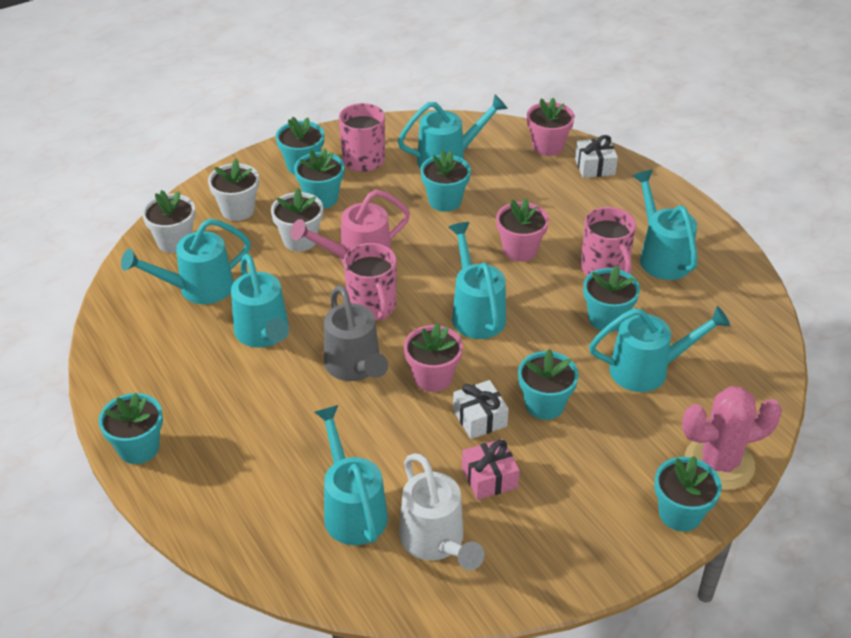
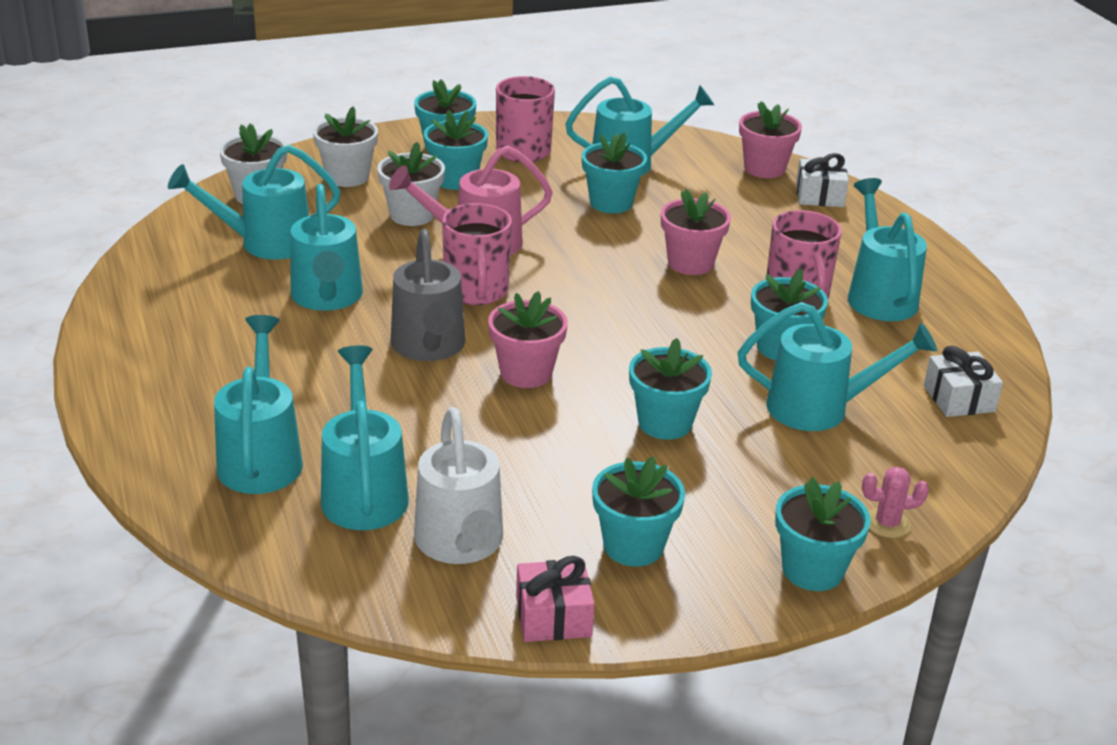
camera: 10 degrees right, 10 degrees down
turquoise flower pot [98,393,163,464] -> turquoise flower pot moved to [592,456,685,567]
turquoise watering can [449,222,506,339] -> turquoise watering can moved to [214,315,303,494]
white gift [453,380,509,439] -> white gift moved to [924,346,1003,417]
pink gift [462,439,520,500] -> pink gift moved to [516,556,595,642]
pink cactus [682,386,782,490] -> pink cactus [862,467,929,538], size x0.46

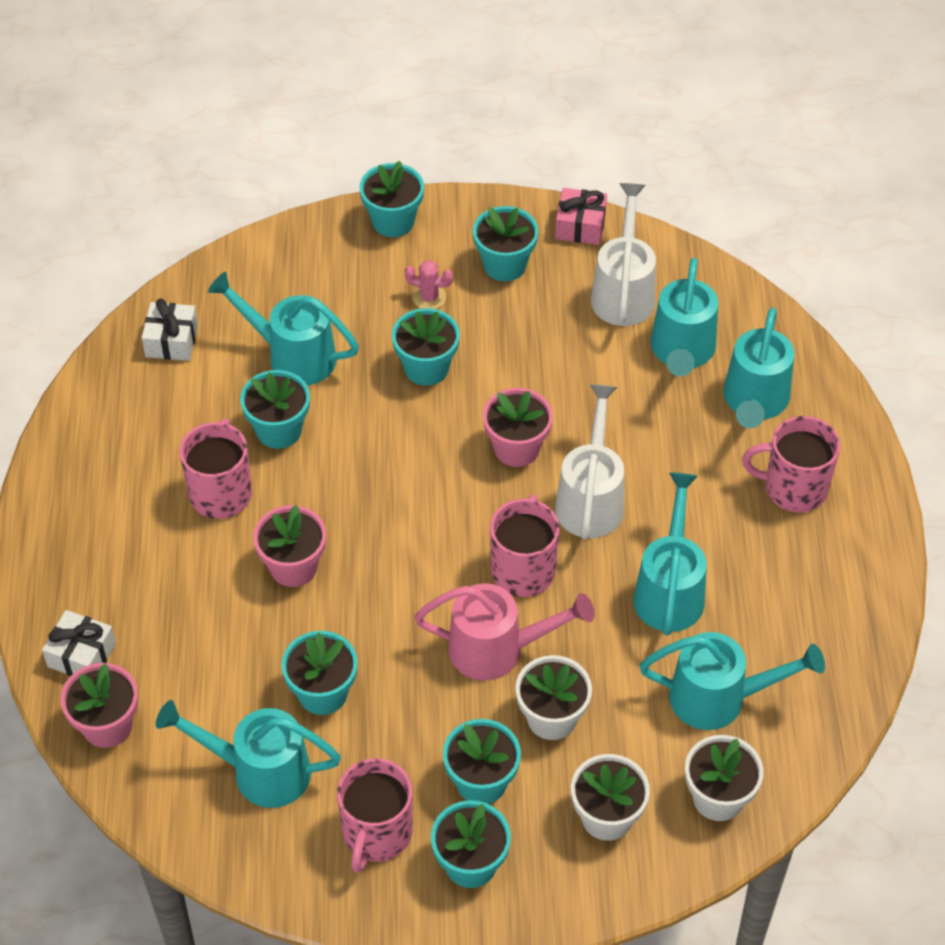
camera: 160 degrees left, 20 degrees up
grey watering can [391,229,465,361] -> white watering can [555,384,624,540]
turquoise watering can [848,178,927,321] -> none
pink cactus [862,467,929,538] -> pink cactus moved to [405,260,453,309]
none -> pink mug [742,416,840,512]

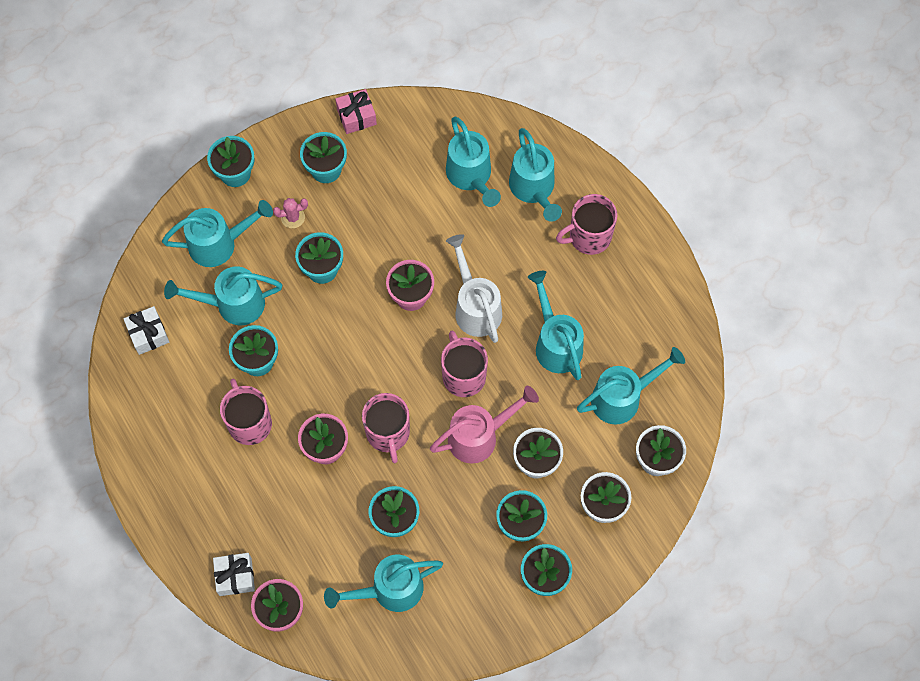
camera: 30 degrees left, 15 degrees up
pink mug [337,758,413,873] -> pink mug moved to [362,393,410,463]
white watering can [591,183,656,326] -> none
none -> turquoise watering can [162,200,273,267]

